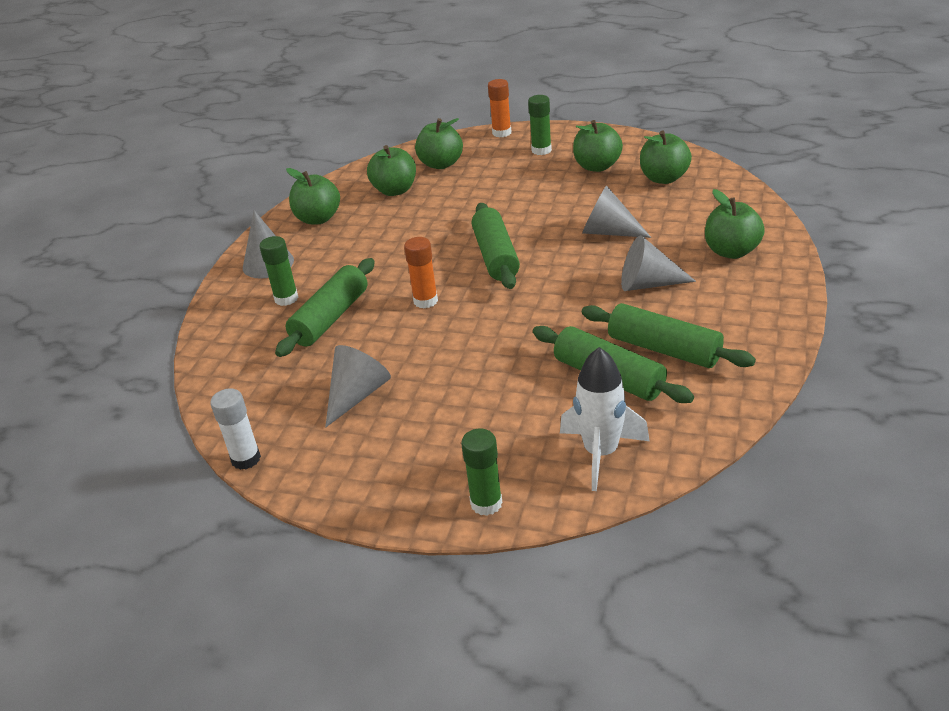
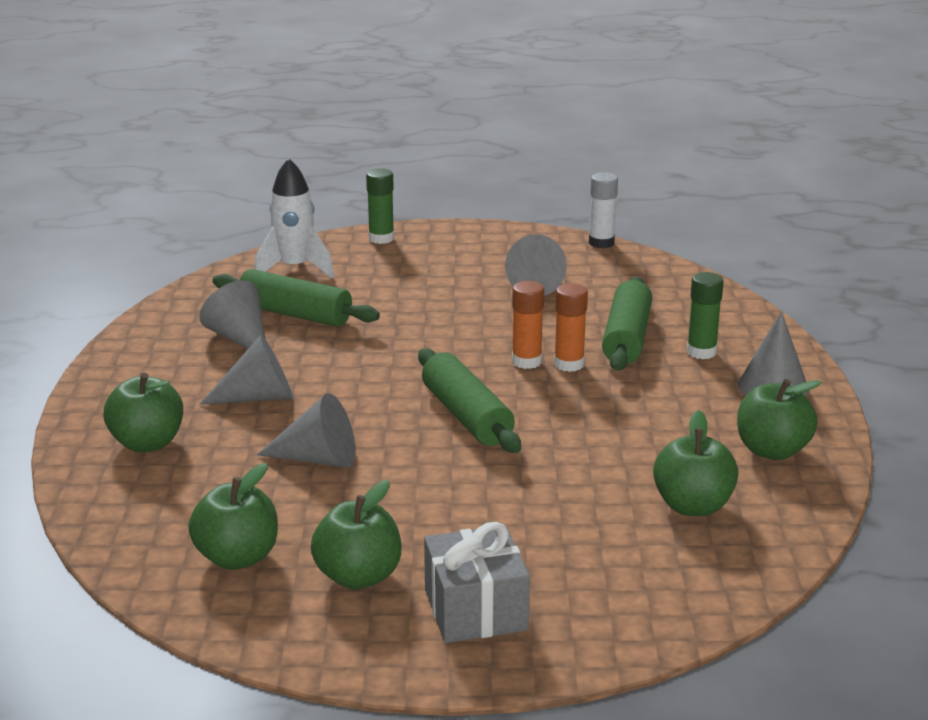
camera: 160 degrees right, 10 degrees down
green apple [415,118,463,169] -> none
orange glue stick [488,79,511,138] -> orange glue stick moved to [554,283,588,372]
green glue stick [528,95,552,155] -> grey gift [424,522,530,643]
green rolling pin [582,303,756,368] -> grey cone [199,280,265,349]

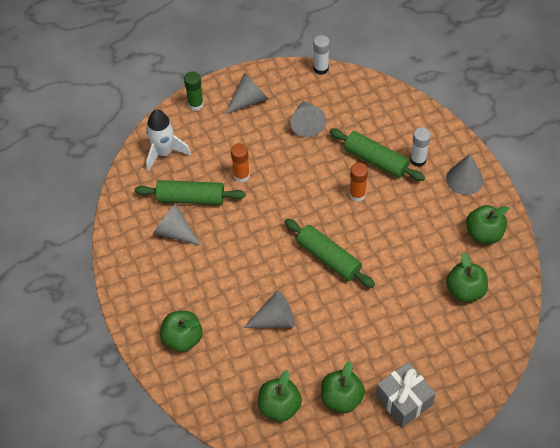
camera: 20 degrees left, 30 degrees up
grey cone [200,335,293,405] -> grey cone moved to [226,73,268,114]
orange glue stick [512,281,544,369] -> orange glue stick moved to [231,143,250,182]
green rolling pin [602,277,652,371] -> green rolling pin turned 45 degrees counterclockwise [330,129,425,181]
green glue stick [687,272,724,359] -> white glue stick [410,127,431,167]

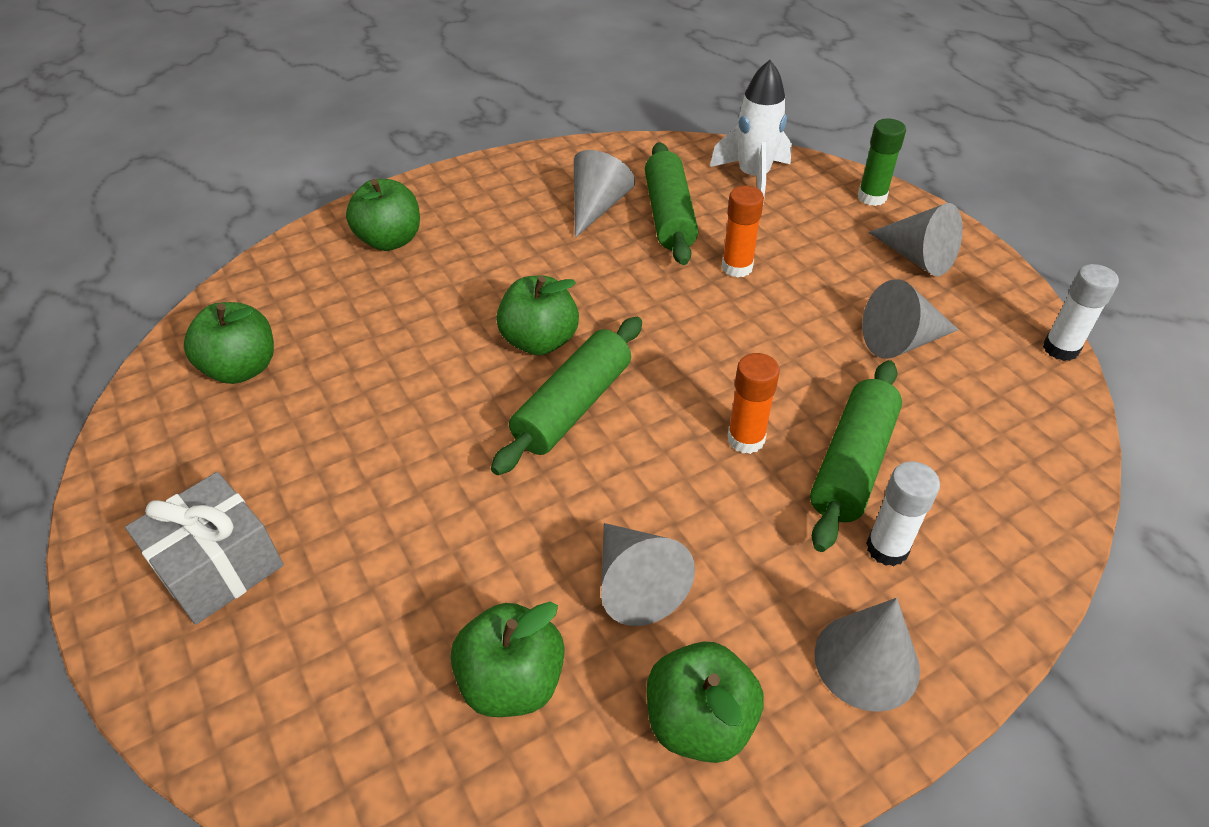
camera: 80 degrees right, 10 degrees down
grey cone [243,290,295,328] -> grey cone moved to [601,523,695,626]
green apple [321,361,365,413] -> green apple moved to [496,276,579,355]

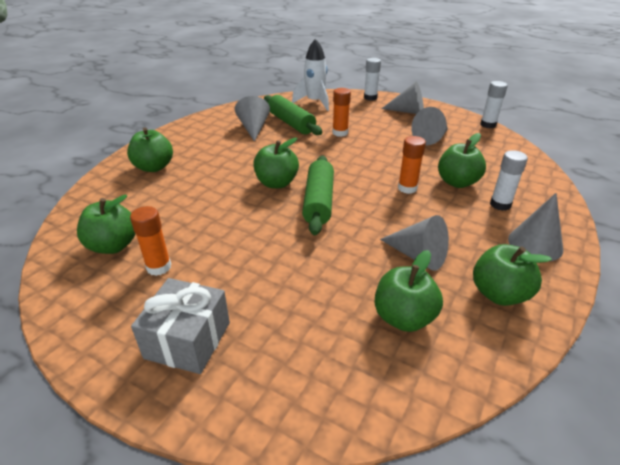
camera: 30 degrees left, 10 degrees down
green rolling pin [810,360,902,552] -> green apple [438,133,486,188]
green glue stick [858,119,906,206] -> white glue stick [364,58,381,101]
none -> orange glue stick [130,206,171,276]

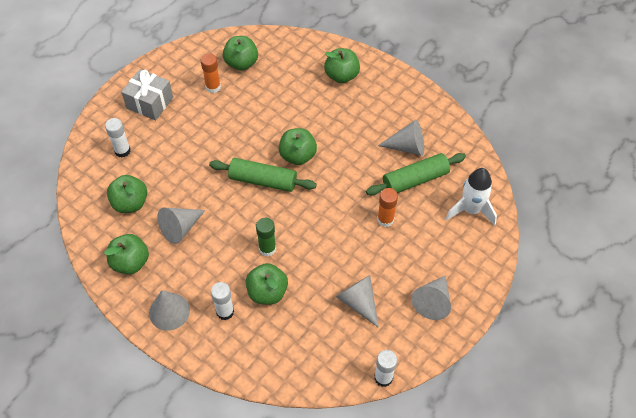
camera: 100 degrees right, 20 degrees up
white glue stick [364,58,381,101] -> white glue stick moved to [105,118,131,158]
orange glue stick [398,136,426,194] -> green glue stick [256,218,276,256]

